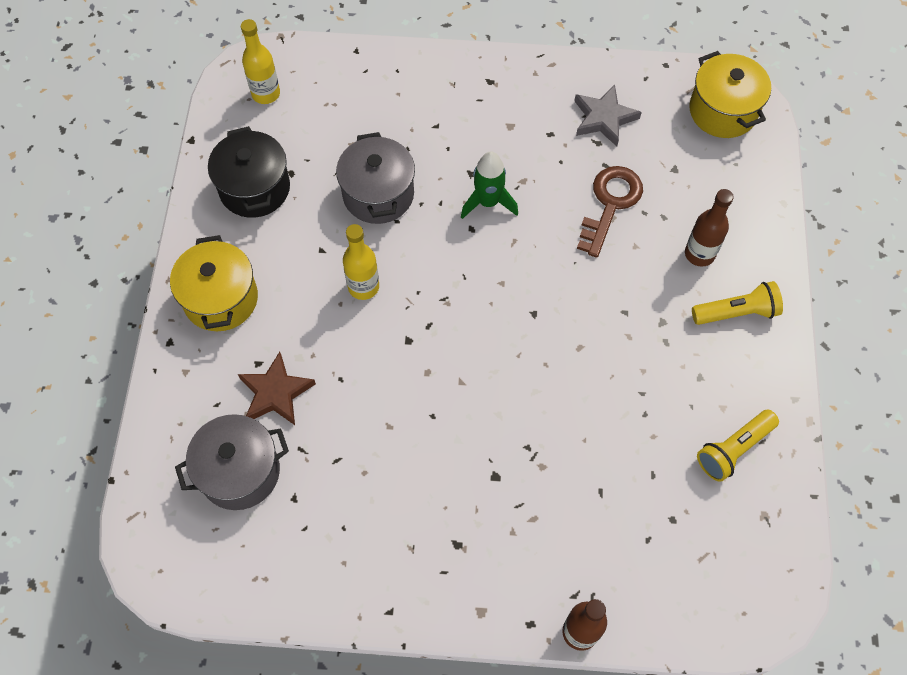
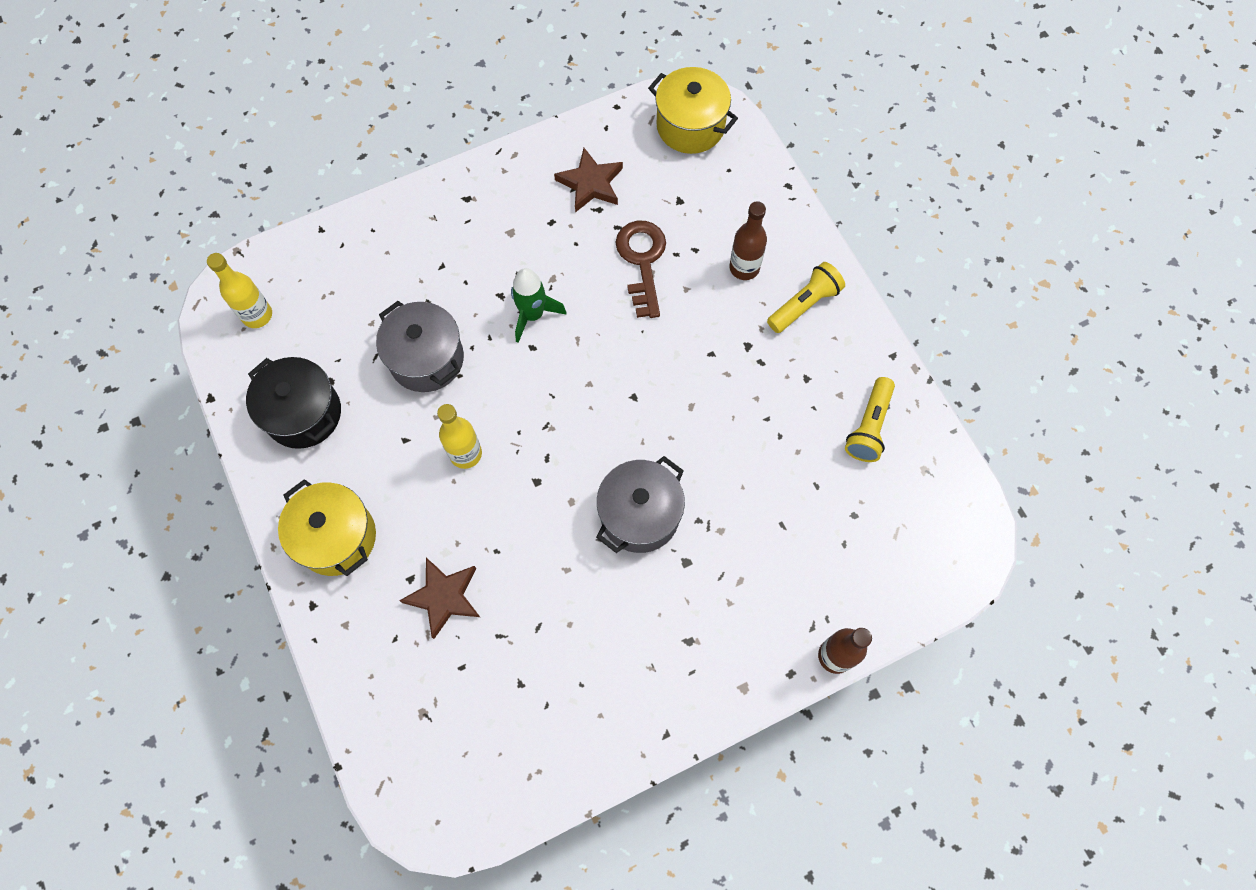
camera: 30 degrees left, 5 degrees up
grey pot [175,414,289,510] -> grey pot moved to [596,456,685,553]
grey star [574,84,642,146] -> brown star [554,148,623,212]

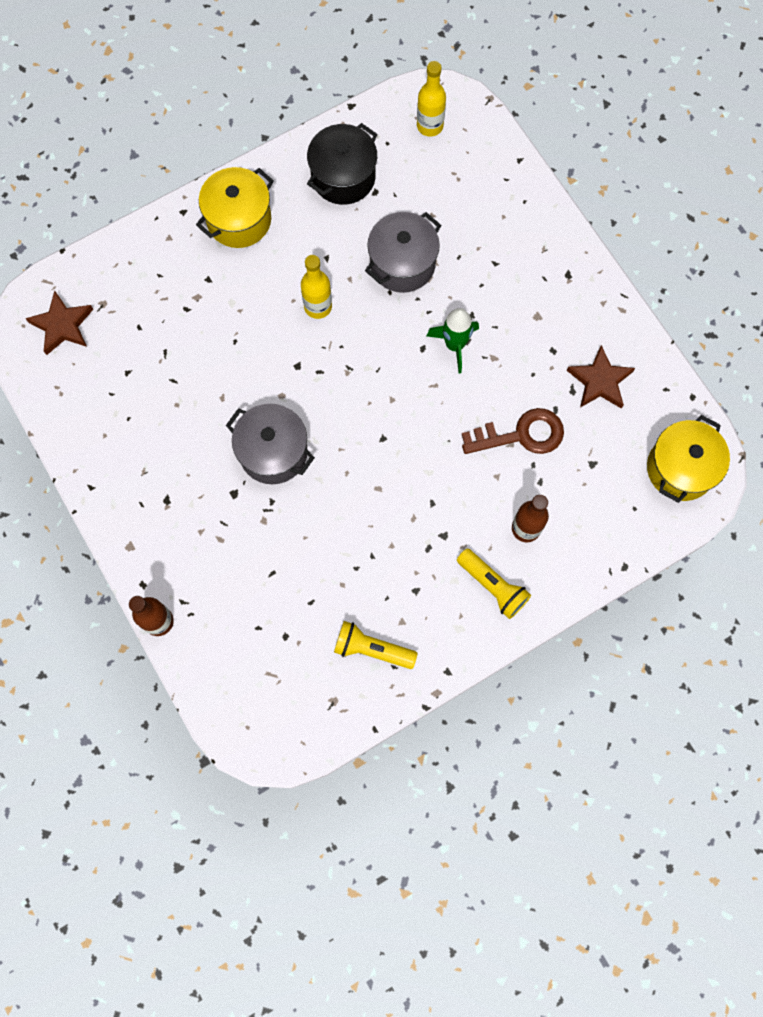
camera: 85 degrees right, 5 degrees up
brown star [399,557,480,639] -> brown star moved to [25,290,93,355]

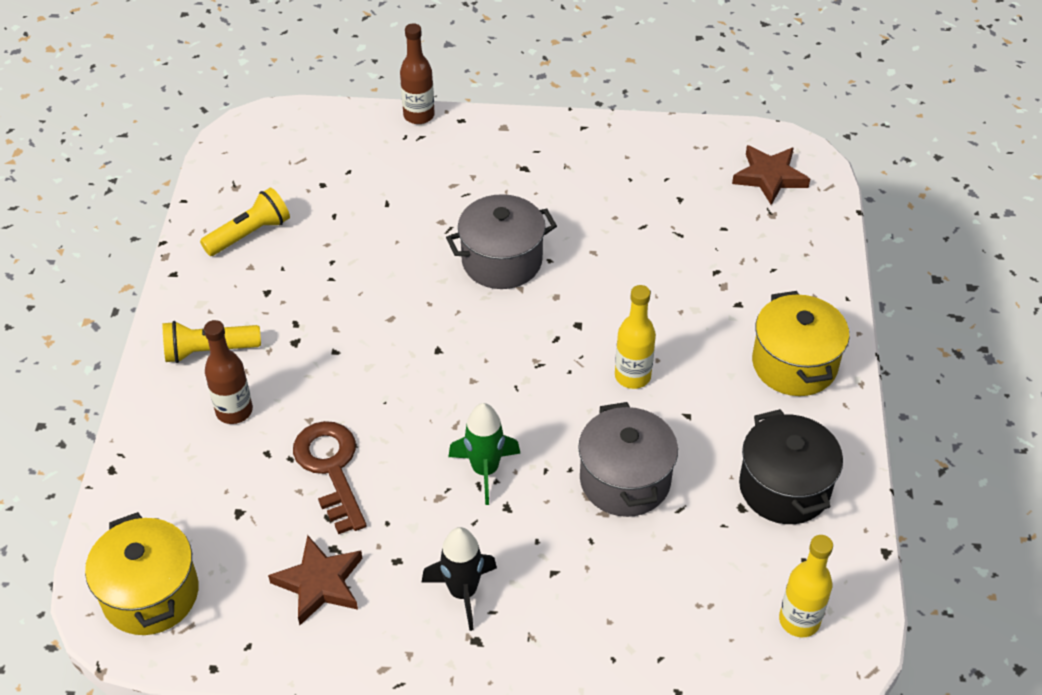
camera: 125 degrees right, 25 degrees down
brown key [462,408,564,454] -> brown key turned 135 degrees clockwise [293,421,367,534]
none -> black rocket [421,527,497,631]

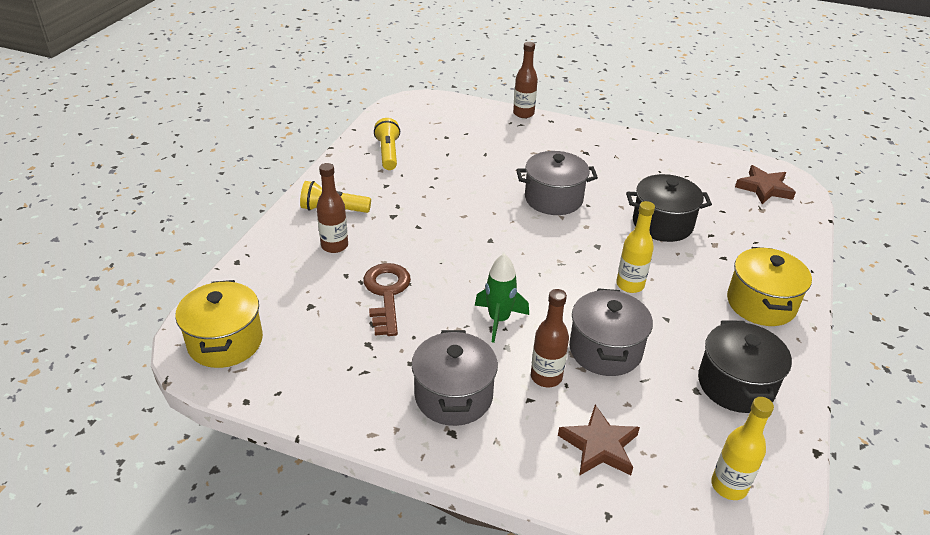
camera: 15 degrees right, 10 degrees down
yellow flashlight [200,187,290,256] -> yellow flashlight turned 75 degrees counterclockwise [374,118,400,170]
brown star [268,535,363,625] -> brown star moved to [558,405,640,476]
black rocket [421,527,497,631] -> grey pot [411,330,498,426]
none -> brown bottle [531,289,569,387]
none -> black pot [626,174,712,242]

